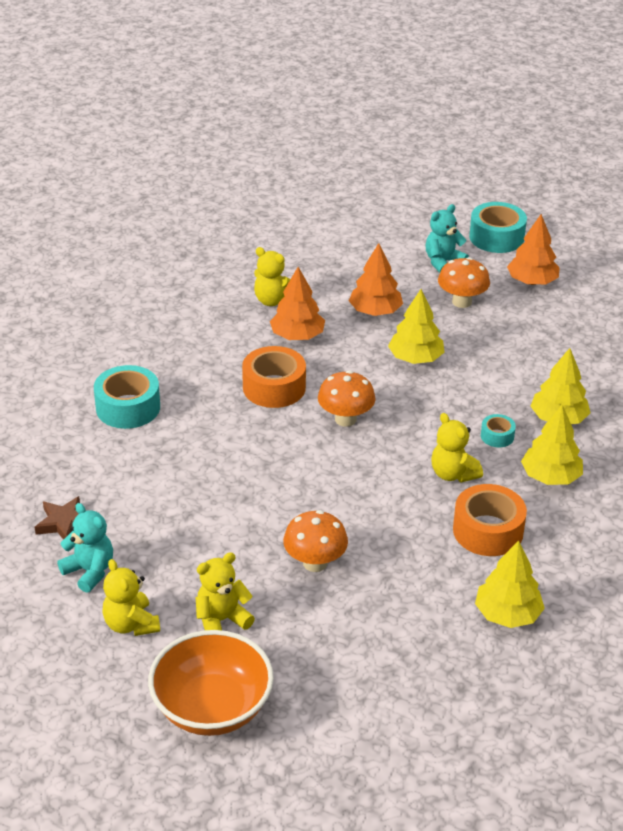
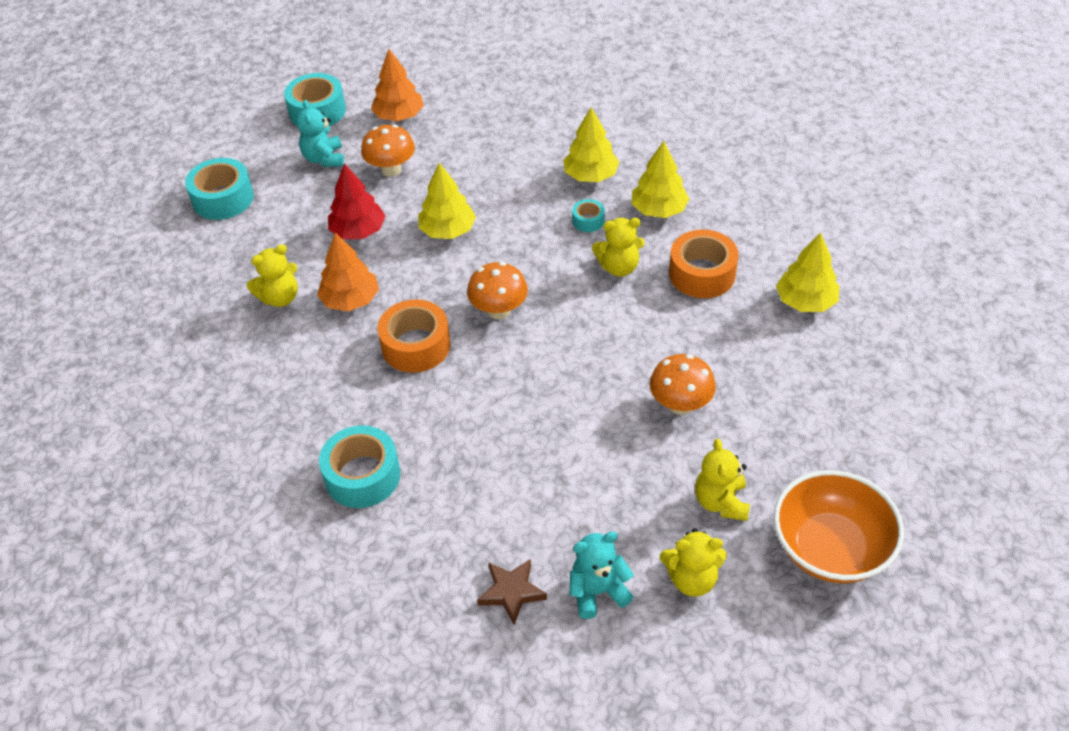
camera: 60 degrees left, 10 degrees up
orange tree [349,243,403,316] -> red tree [328,163,386,239]
none -> turquoise tape [185,158,254,220]

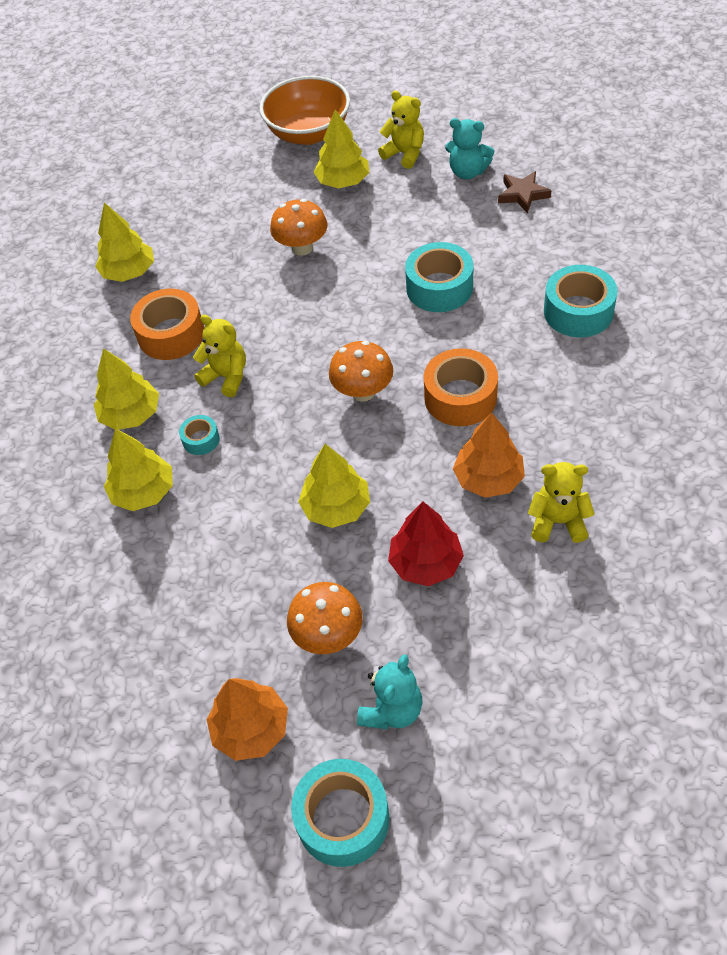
camera: 140 degrees left, 5 degrees up
turquoise tape [185,158,254,220] -> turquoise tape moved to [405,242,474,312]
yellow teddy bear [695,439,750,521] -> yellow tree [313,109,369,188]

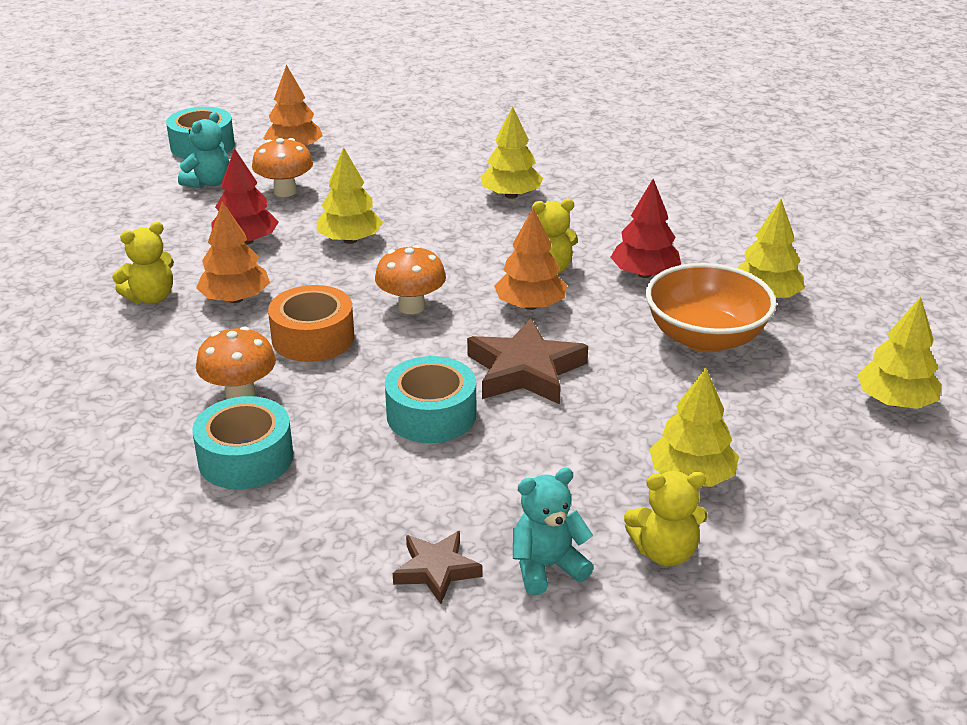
camera: 135 degrees right, 20 degrees down
yellow tree [94,348,159,430] -> yellow tree moved to [857,297,942,409]
orange tape [130,289,204,360] -> red tree [611,179,681,278]
turquoise tape [179,415,220,455] -> none
orange bowl [259,76,350,145] -> orange bowl moved to [646,263,777,352]
orange mushroom [270,199,328,256] -> orange mushroom moved to [196,327,276,399]
turquoise teddy bear [357,654,422,729] -> turquoise teddy bear turned 135 degrees counterclockwise [178,112,229,188]
none -> brown star [467,318,588,404]
none -> orange tree [494,208,567,310]

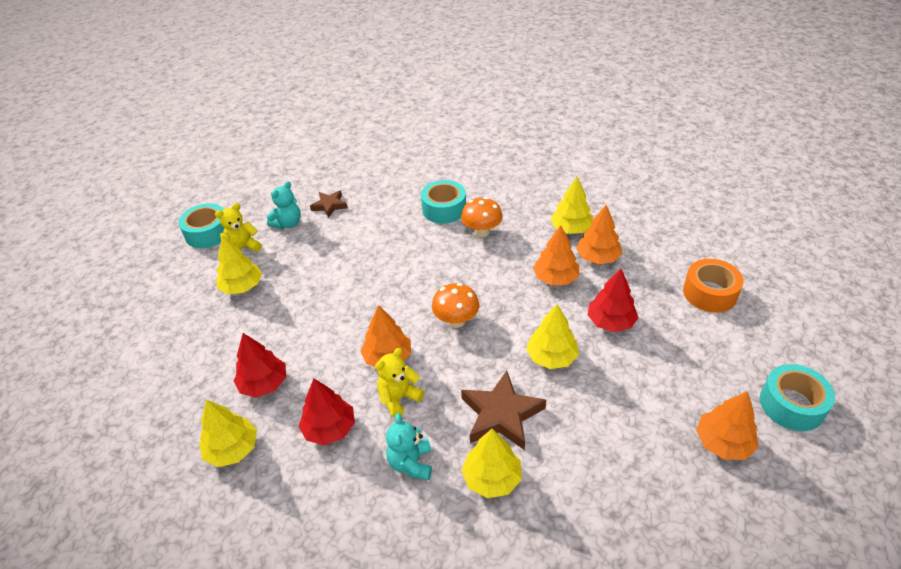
camera: 150 degrees right, 10 degrees up
yellow teddy bear [112,222,174,304] -> orange tree [576,205,623,264]
turquoise teddy bear [178,112,229,188] -> turquoise teddy bear moved to [386,413,432,480]
orange mushroom [252,138,313,197] -> none
orange tape [268,285,355,362] -> orange tape moved to [683,259,744,313]
turquoise tape [385,356,476,443] -> turquoise tape moved to [178,203,224,248]
brown star [467,318,588,404] -> brown star moved to [461,371,546,450]
orange bowl [646,263,777,352] -> red tree [233,333,286,398]
yellow tree [857,297,942,409] -> yellow tree moved to [550,177,593,234]

